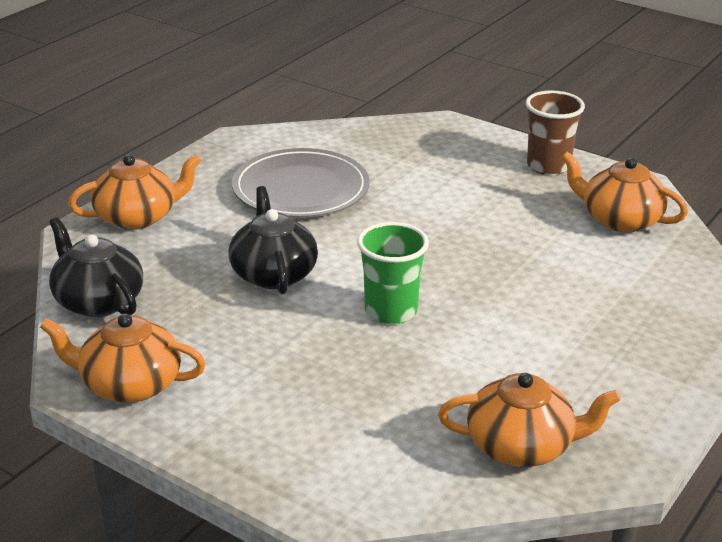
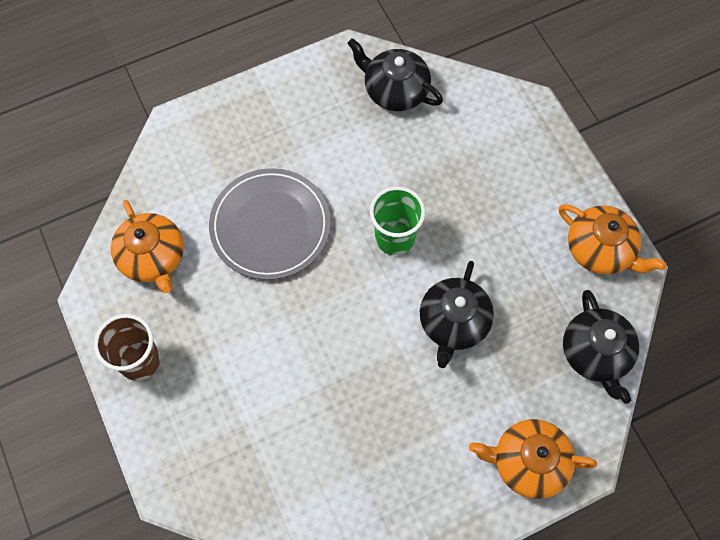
camera: 150 degrees left, 35 degrees up
grey plate [232,148,370,218] -> grey plate moved to [209,168,330,280]
orange teapot [438,373,621,467] -> black teapot [347,38,443,111]

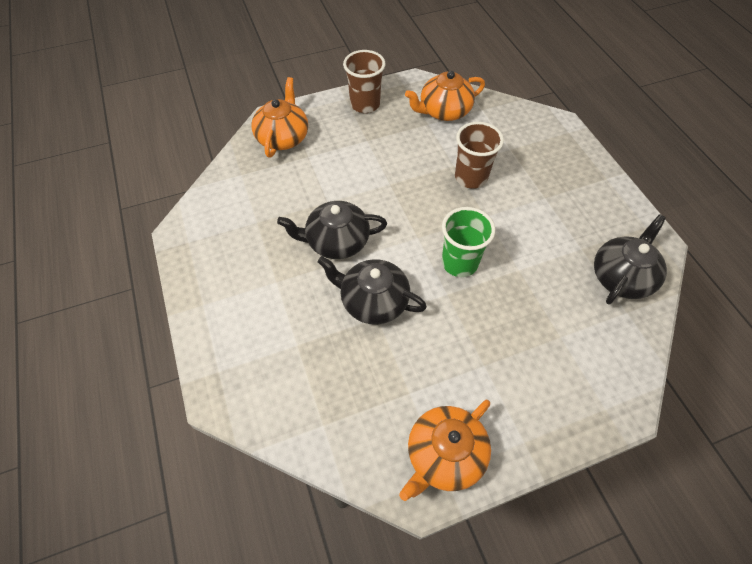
camera: 95 degrees right, 10 degrees down
grey plate [209,168,330,280] -> brown cup [455,122,504,189]
orange teapot [469,419,597,499] -> orange teapot moved to [251,77,308,157]
black teapot [563,290,639,404] -> black teapot moved to [277,201,387,259]

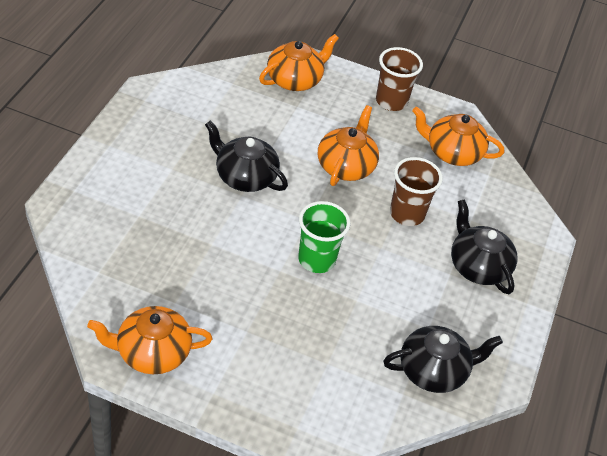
camera: 35 degrees right, 10 degrees down
black teapot [317,256,427,325] -> black teapot moved to [451,199,517,294]
none -> orange teapot [318,105,379,186]

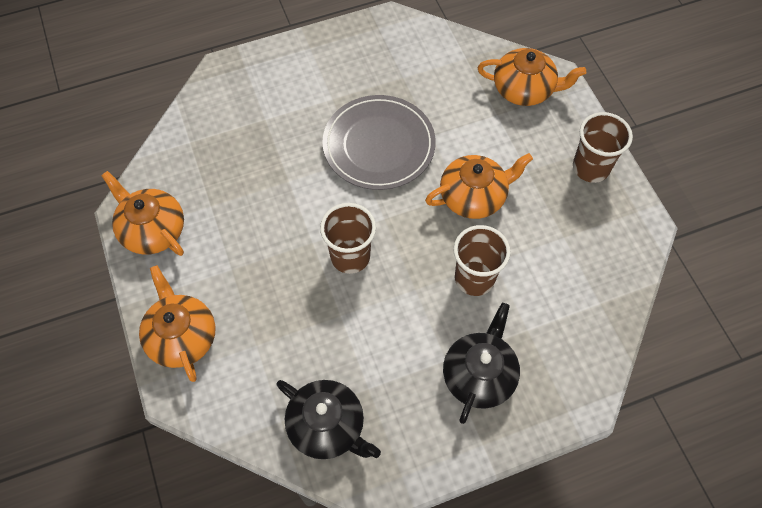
camera: 55 degrees right, 15 degrees up
black teapot [205,121,288,192] -> grey plate [322,95,436,190]
green cup [298,201,350,273] -> brown cup [320,203,376,274]
orange teapot [412,106,504,166] -> orange teapot moved to [139,265,216,382]

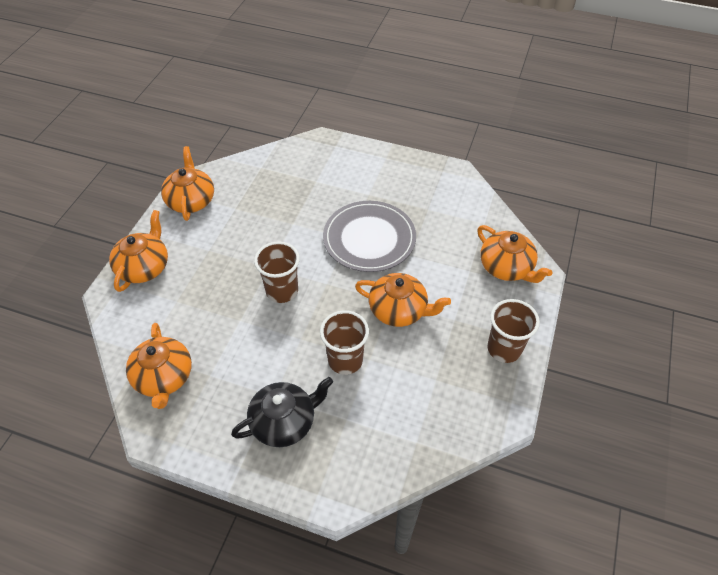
camera: 40 degrees right, 10 degrees down
black teapot [277,380,381,459] -> orange teapot [126,323,192,409]

